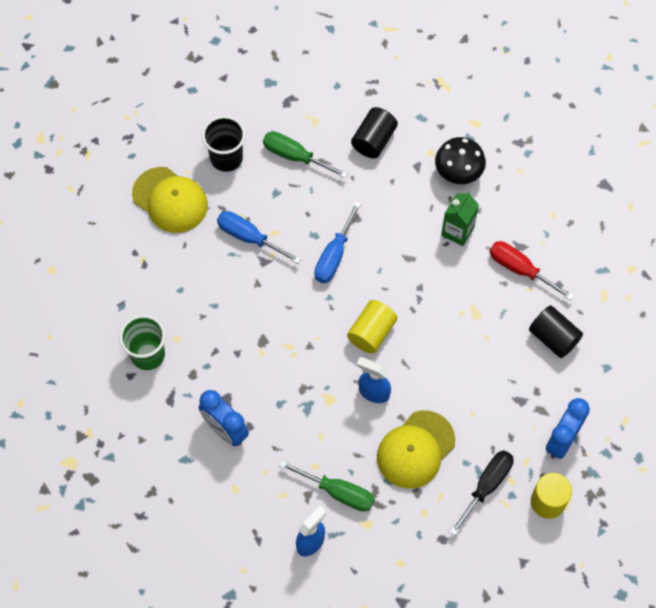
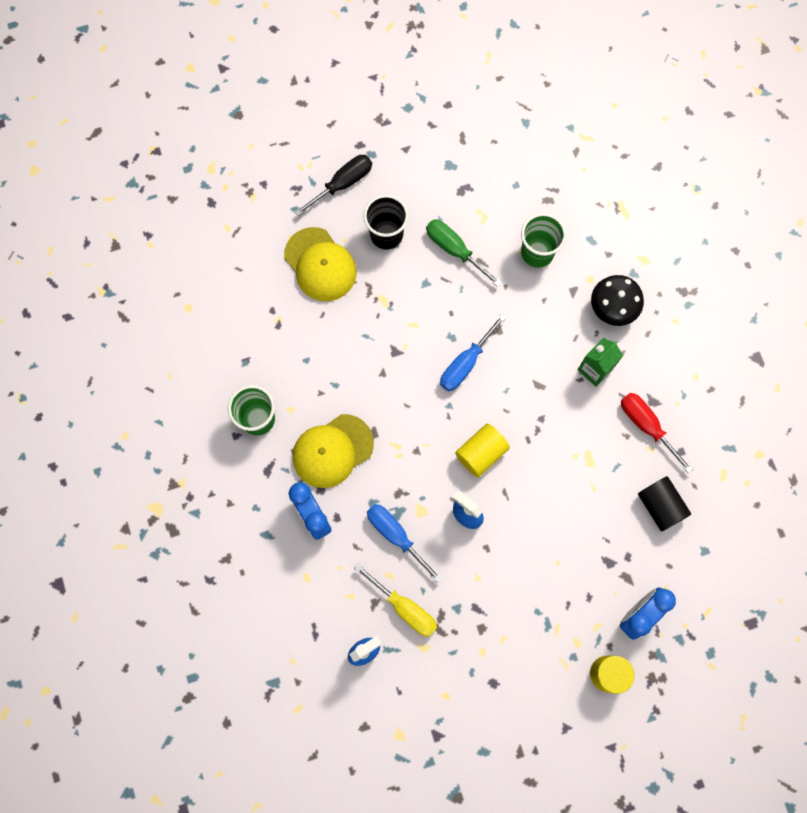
camera: 15 degrees right, 10 degrees up
blue screwdriver [217,211,301,264] -> blue screwdriver moved to [367,504,442,583]
green screwdriver [280,460,374,512] -> yellow screwdriver [354,564,437,637]
black cylinder [351,107,398,158] -> green cup [521,213,566,268]
yellow cap [377,410,455,489] -> yellow cap moved to [292,414,374,488]
black screwdriver [450,450,514,536] -> black screwdriver moved to [294,155,372,216]

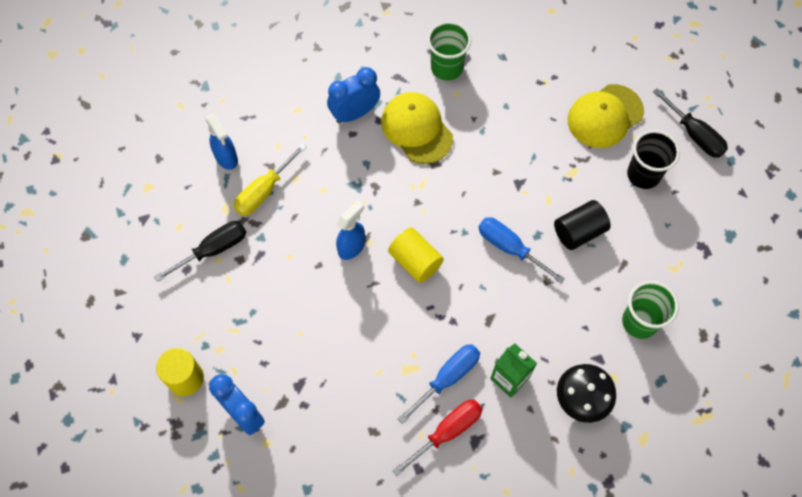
camera: 90 degrees right, 10 degrees down
blue screwdriver [367,504,442,583] -> blue screwdriver moved to [398,344,480,424]
green screwdriver [426,219,502,287] -> none
black cylinder [638,476,691,532] -> black cylinder moved to [554,200,611,250]
none -> black screwdriver [154,221,246,282]

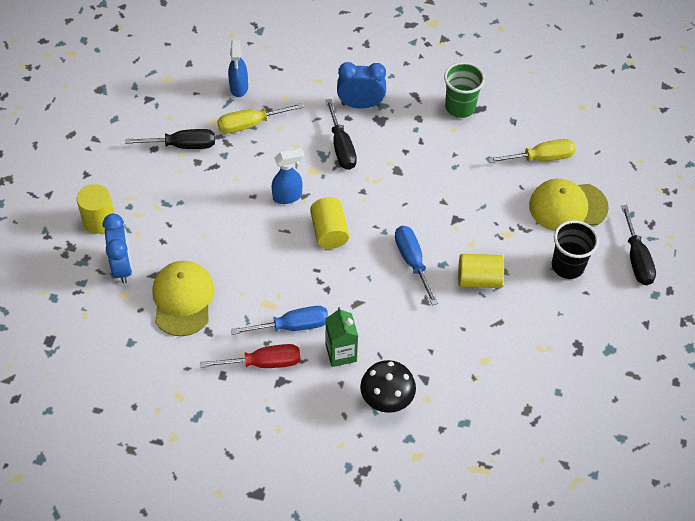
camera: 30 degrees right, 10 degrees down
yellow cap [381,92,453,164] -> yellow cap moved to [152,261,215,336]
black cylinder [554,200,611,250] -> yellow cylinder [458,254,504,288]
green cup [622,281,679,339] -> none
none -> black screwdriver [326,99,357,170]
none -> yellow screwdriver [488,139,576,163]

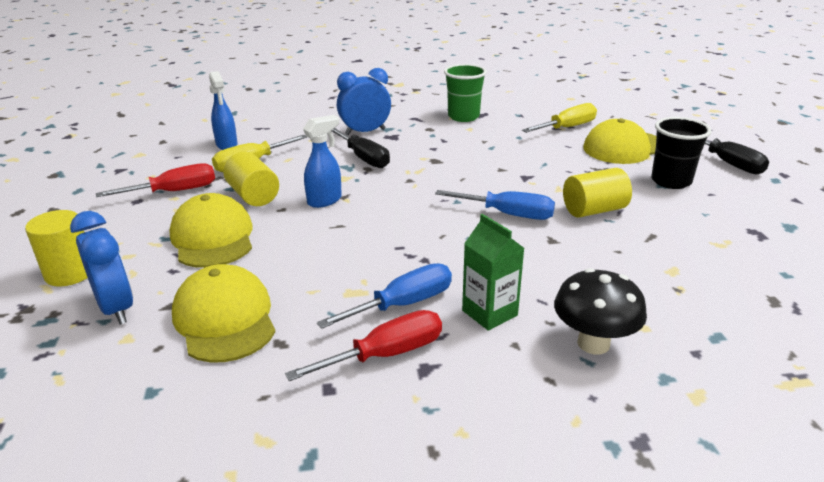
camera: 20 degrees left, 25 degrees down
black screwdriver [125,129,215,149] -> red screwdriver [96,163,215,197]
yellow cylinder [310,197,349,249] -> yellow cylinder moved to [223,152,279,206]
blue screwdriver [395,226,438,306] -> blue screwdriver turned 150 degrees clockwise [435,190,555,220]
none -> yellow cap [169,193,253,268]

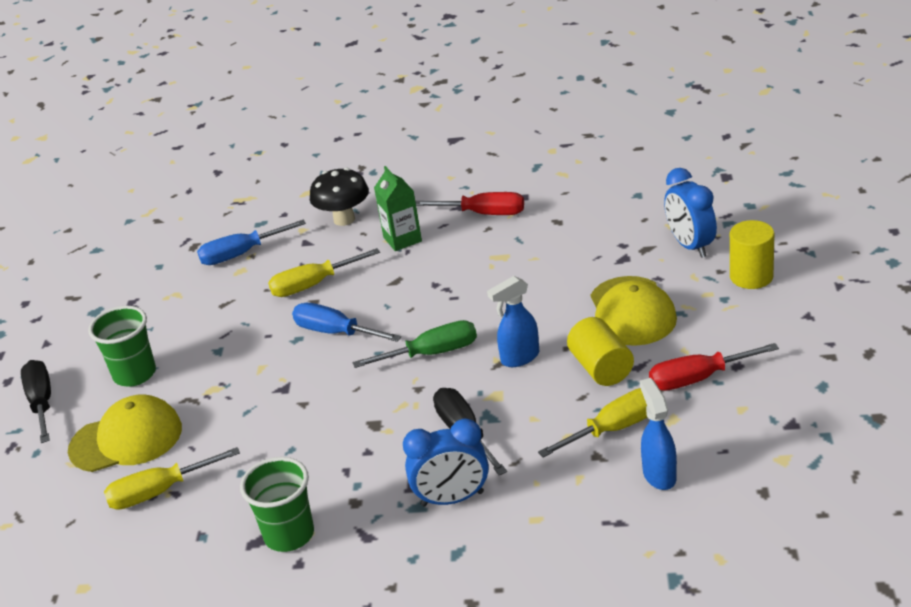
camera: 165 degrees left, 5 degrees up
yellow cap [172,264,276,362] -> none
red screwdriver [285,310,442,381] -> red screwdriver turned 150 degrees counterclockwise [415,192,524,215]
blue screwdriver [317,263,452,329] -> blue screwdriver moved to [197,220,306,265]
yellow cylinder [563,168,632,218] -> none
black cup [651,117,712,189] -> green cup [88,306,156,387]
none -> yellow screwdriver [268,248,380,297]
none -> green screwdriver [353,320,477,368]

